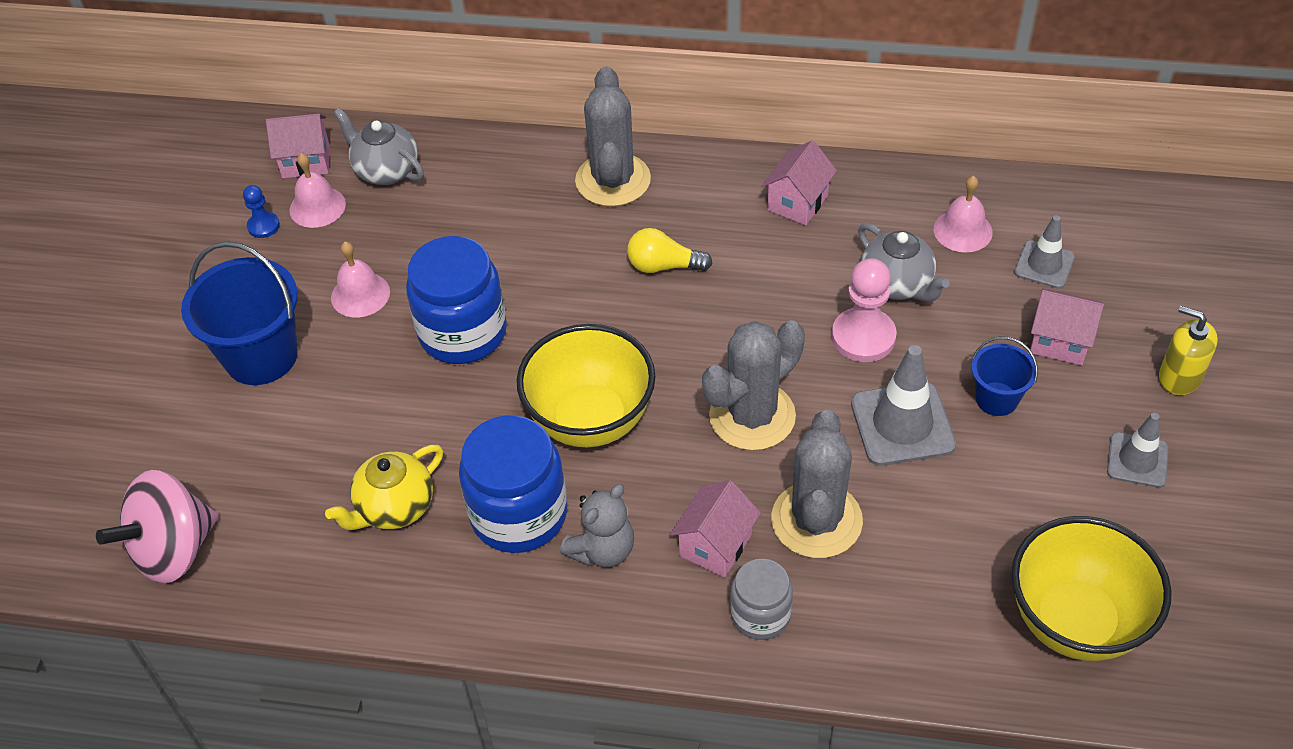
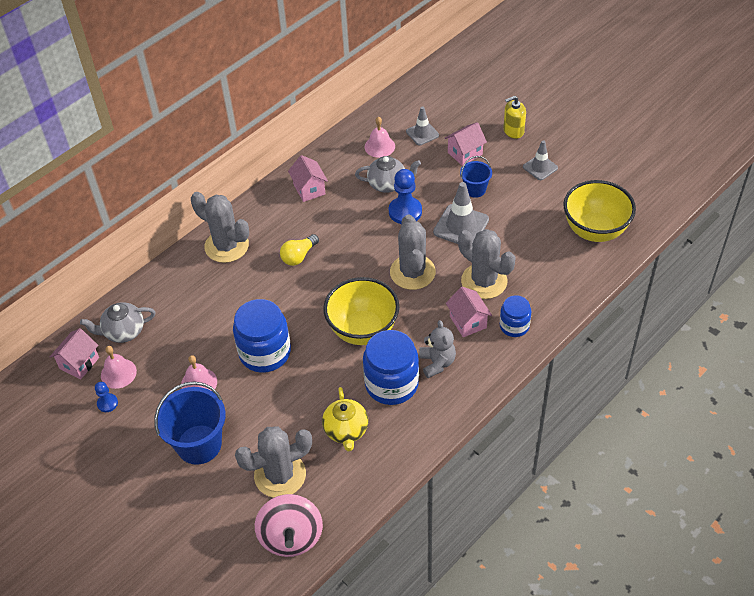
camera: 55 degrees left, 0 degrees up
grey jar [731,559,793,640] -> blue jar [500,295,531,337]
pink pawn [832,258,897,362] -> blue pawn [389,169,422,224]
none -> grey cactus [235,426,312,498]

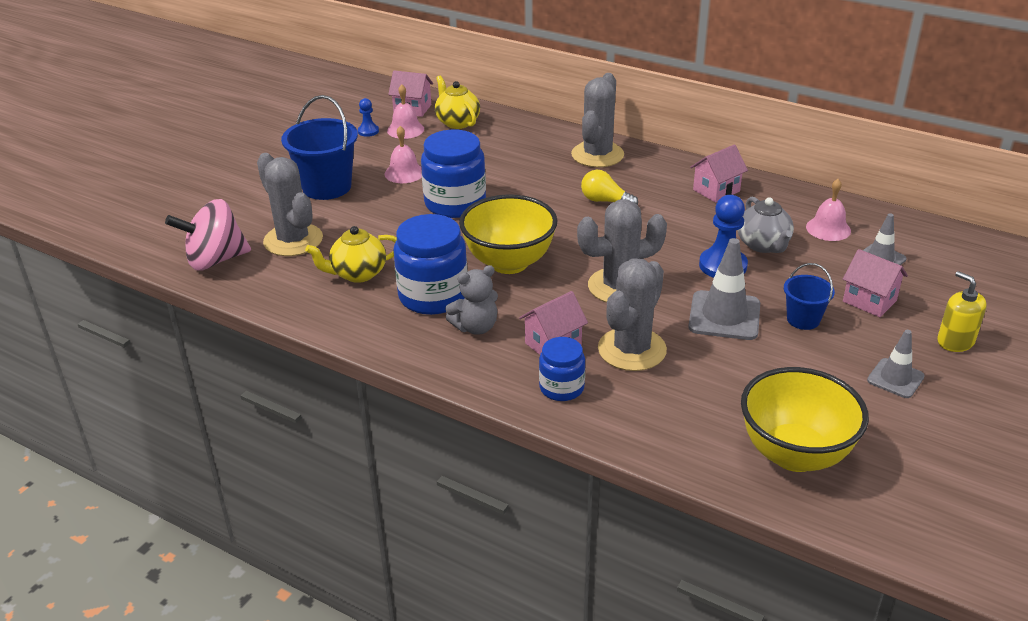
camera: 75 degrees right, 15 degrees down
grey teapot [80,302,156,343] -> yellow teapot [435,76,480,129]

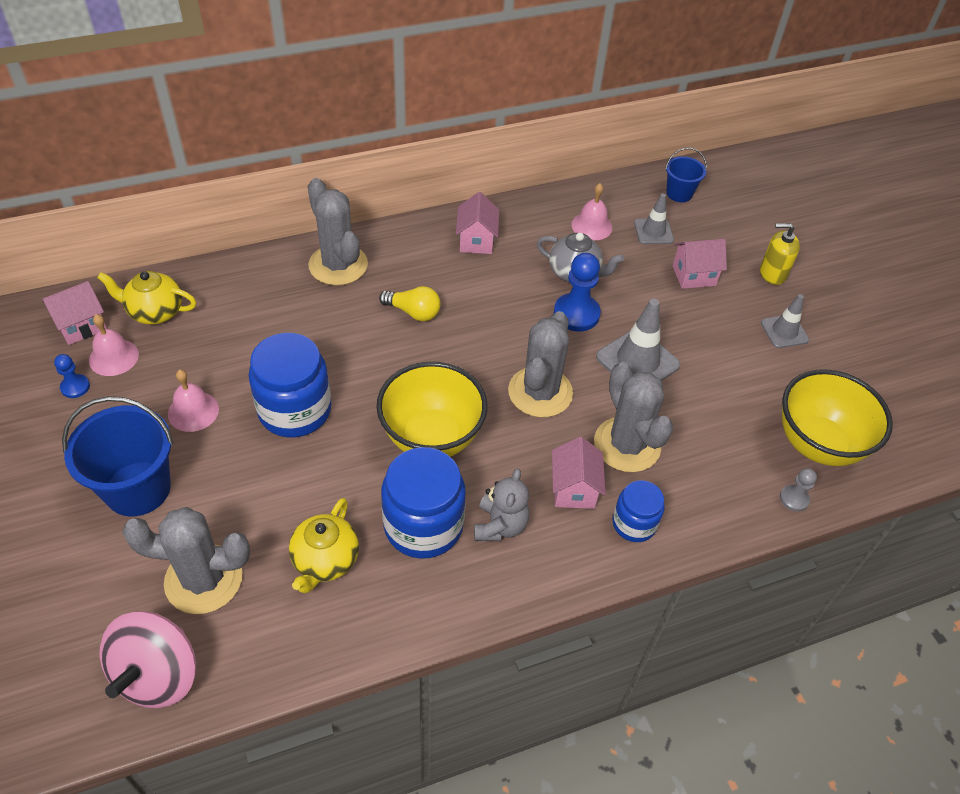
camera: 55 degrees left, 15 degrees up
yellow light bulb [581,170,638,205] -> yellow light bulb turned 135 degrees counterclockwise [379,286,441,321]
blue bucket [784,263,835,330] -> blue bucket moved to [665,147,707,202]
none -> grey pawn [780,468,817,512]

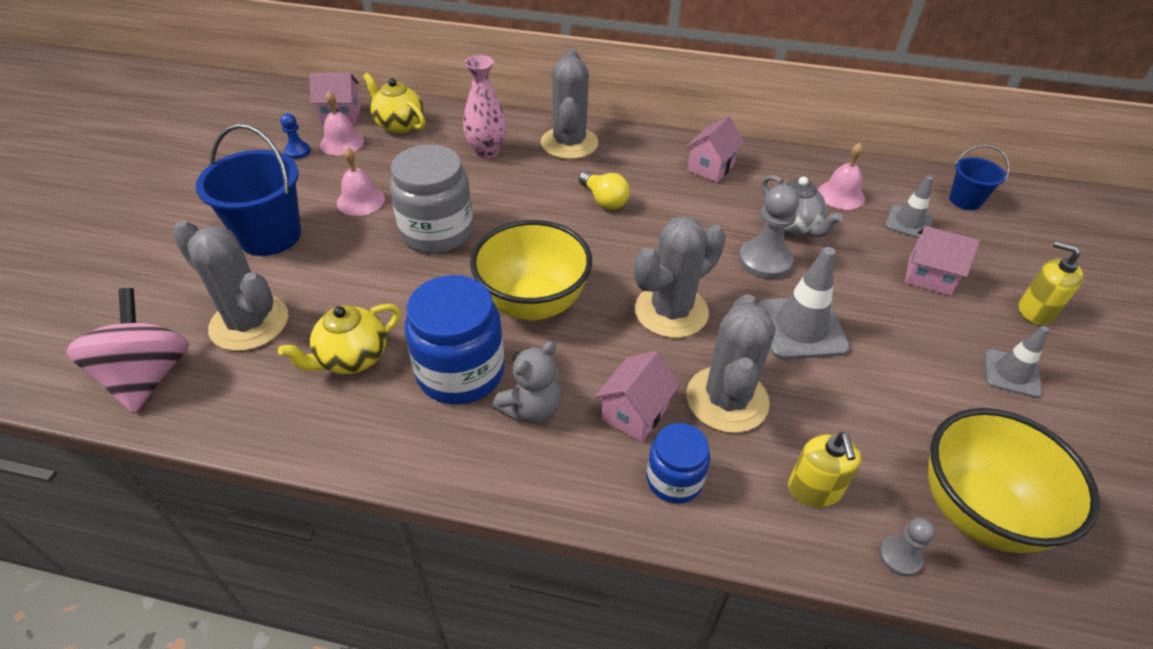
camera: 35 degrees right, 5 degrees down
pink spinning top [100,611,196,708] -> pink spinning top turned 120 degrees clockwise [66,288,189,413]
blue jar [249,333,331,437] -> grey jar [390,145,473,254]
blue pawn [554,253,601,331] -> grey pawn [739,185,799,279]
none -> pink vase [463,55,506,159]
none -> yellow soap dispenser [788,432,861,508]

